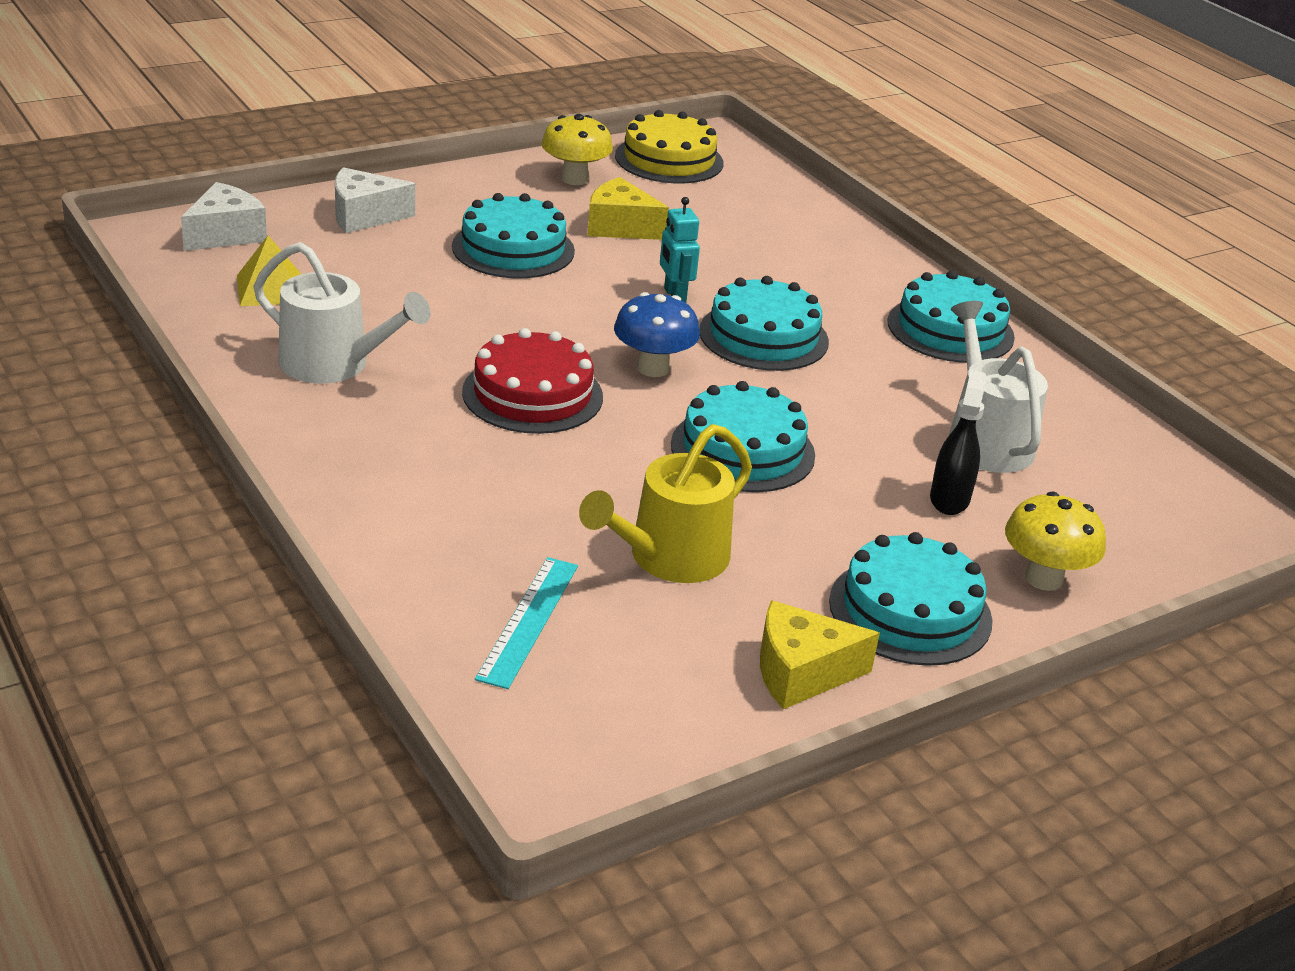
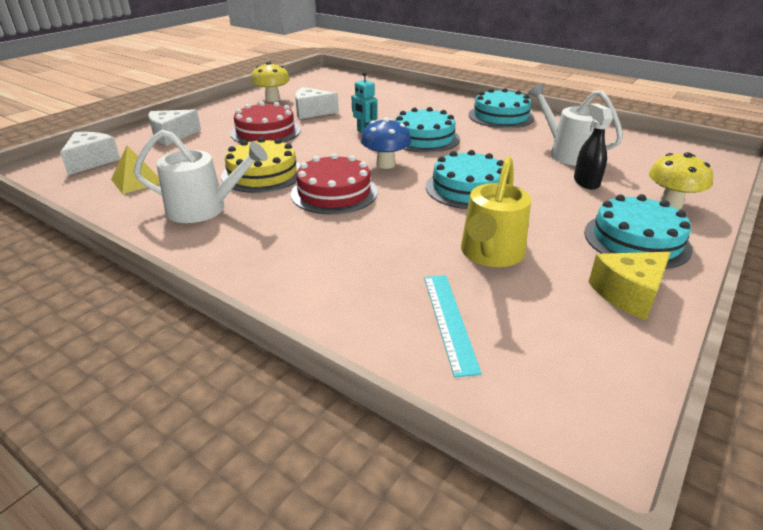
camera: 20 degrees left, 0 degrees up
turquoise cake [452,193,575,278] -> red cake [230,102,301,143]
yellow cheese [587,177,669,240] -> white cheese [295,87,339,119]
yellow cake [615,110,724,183] -> yellow cake moved to [221,137,300,193]

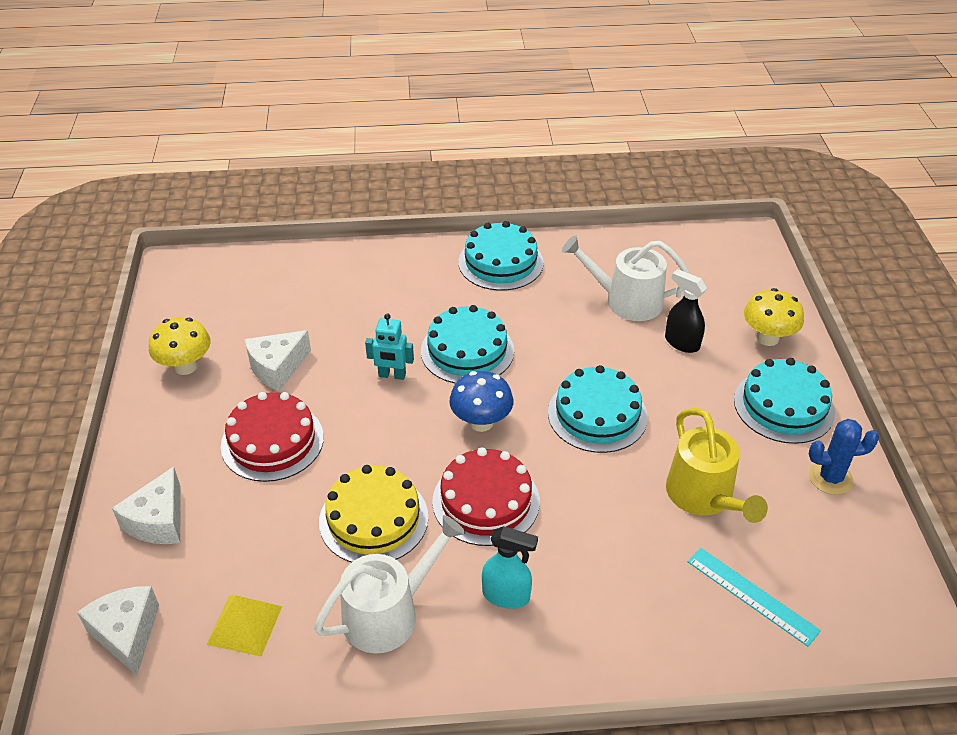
camera: 40 degrees left, 10 degrees up
yellow cheese [589,252,671,320] -> blue cactus [809,419,879,495]
none -> turquoise spray bottle [482,526,538,609]

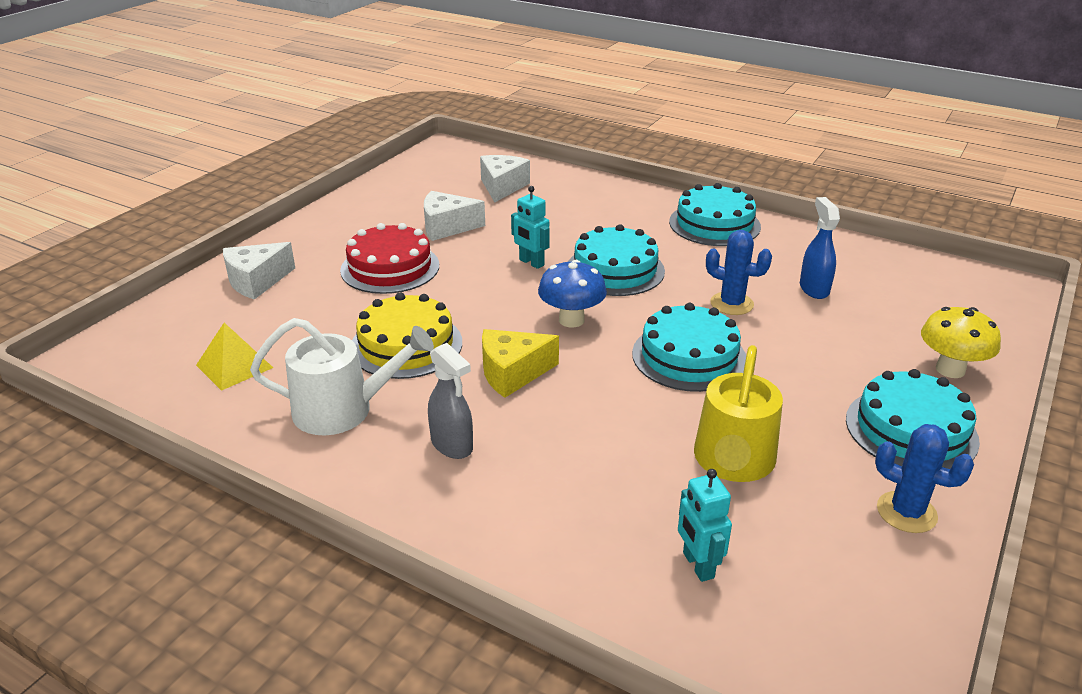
camera: 35 degrees right, 10 degrees down
white cheese [77,586,159,676] -> white cheese moved to [480,155,530,202]
yellow mushroom [149,317,210,375] -> none
red cake [432,448,540,546] -> yellow cheese [482,329,559,398]
turquoise spray bottle [482,526,538,609] -> grey spray bottle [428,343,473,459]
white watering can [562,235,690,321] -> blue spray bottle [800,197,840,299]
black spray bottle [665,269,707,353] -> none
turquoise ruler [688,548,821,647] -> turquoise robot [678,469,732,582]
none -> blue cactus [706,230,772,315]

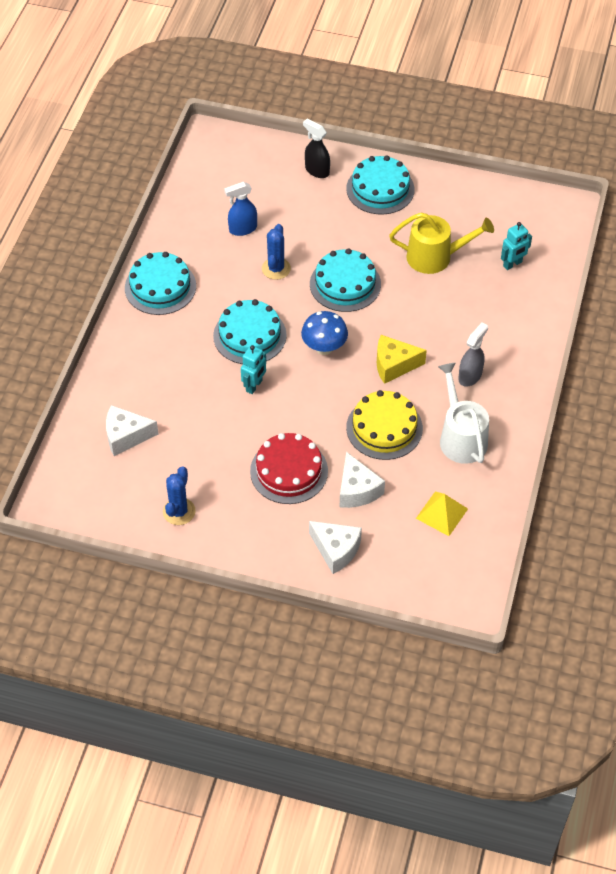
camera: 105 degrees left, 20 degrees up
white cheese [424,191,485,241] -> white cheese moved to [340,452,385,508]
yellow cheese [482,329,559,398] -> yellow cheese turned 120 degrees clockwise [377,335,427,384]
blue cactus [875,424,974,533] -> blue cactus moved to [163,466,196,525]
yellow mushroom [921,307,1001,378] -> black spray bottle [303,119,330,178]

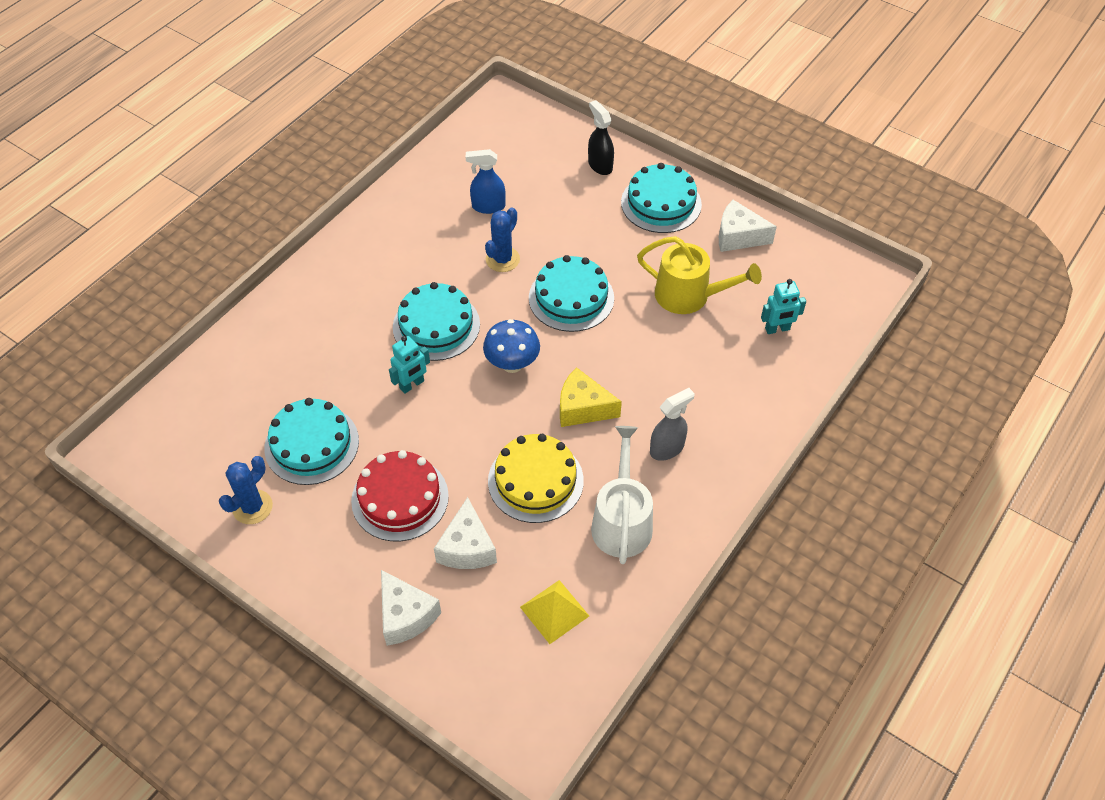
camera: 20 degrees right, 0 degrees up
white cheese [106,405,158,456] -> white cheese moved to [719,200,777,252]
turquoise cake [125,252,196,315] -> turquoise cake moved to [264,398,359,485]

